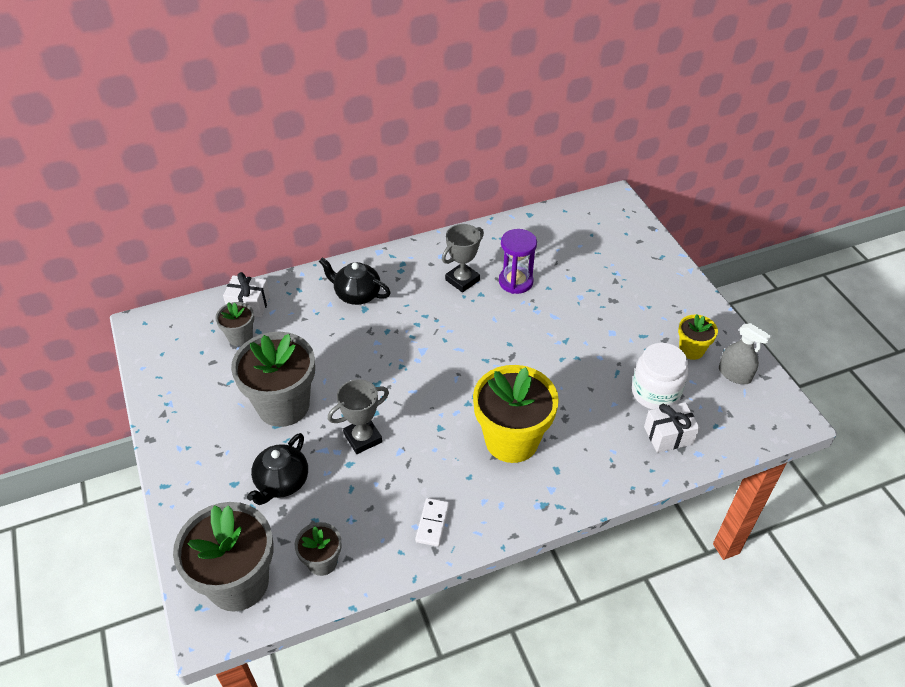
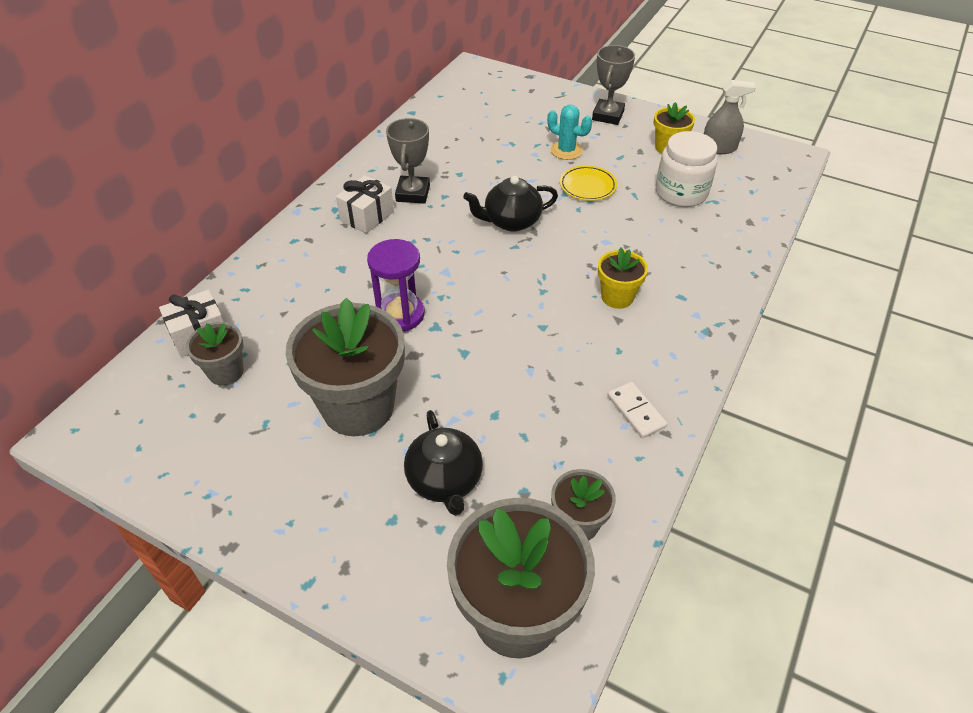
camera: 40 degrees left, 0 degrees up
black teapot [319,257,391,305] -> black teapot moved to [463,176,558,232]
grey trophy [328,379,389,454] -> grey trophy moved to [592,45,635,125]
yellow flower pot [473,365,559,463] -> yellow flower pot [598,248,648,309], size x0.50
purple hourglass [499,229,537,294] -> purple hourglass moved to [367,239,425,331]
white gift [644,402,700,453] -> white gift moved to [336,175,394,234]
none -> turquoise cactus [547,105,592,160]
none -> yellow plate [560,165,617,201]

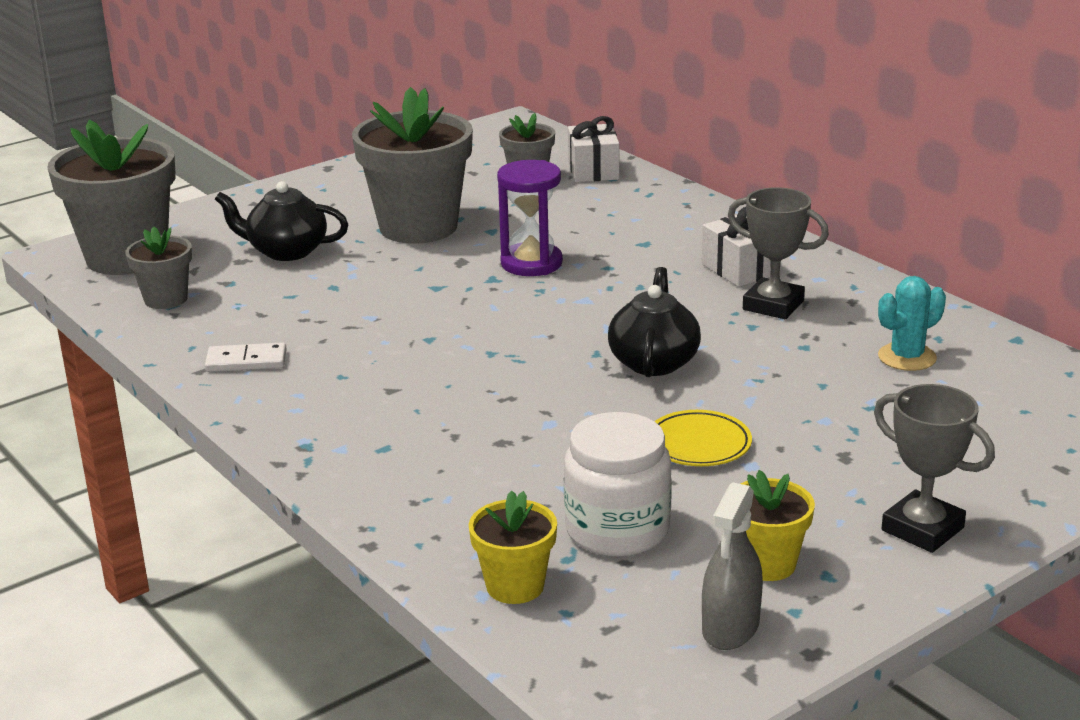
camera: 115 degrees right, 20 degrees down
turquoise cactus [547,105,592,160] -> turquoise cactus moved to [878,276,946,371]
yellow flower pot [598,248,648,309] -> yellow flower pot moved to [469,490,557,604]

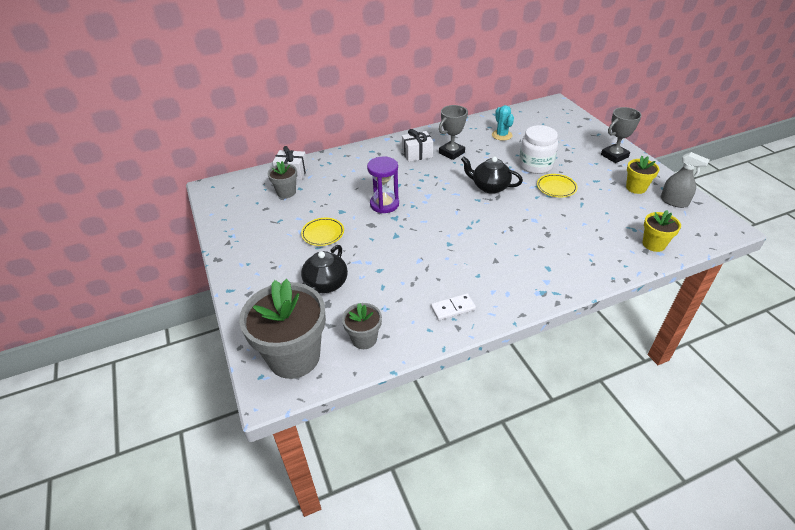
camera: 75 degrees left, 15 degrees up
white domino [205,342,286,372] -> white domino turned 60 degrees clockwise [431,294,476,320]
grey flower pot [352,87,473,244] -> yellow plate [301,218,344,246]
white jar [564,412,672,557] -> white jar moved to [519,125,558,174]

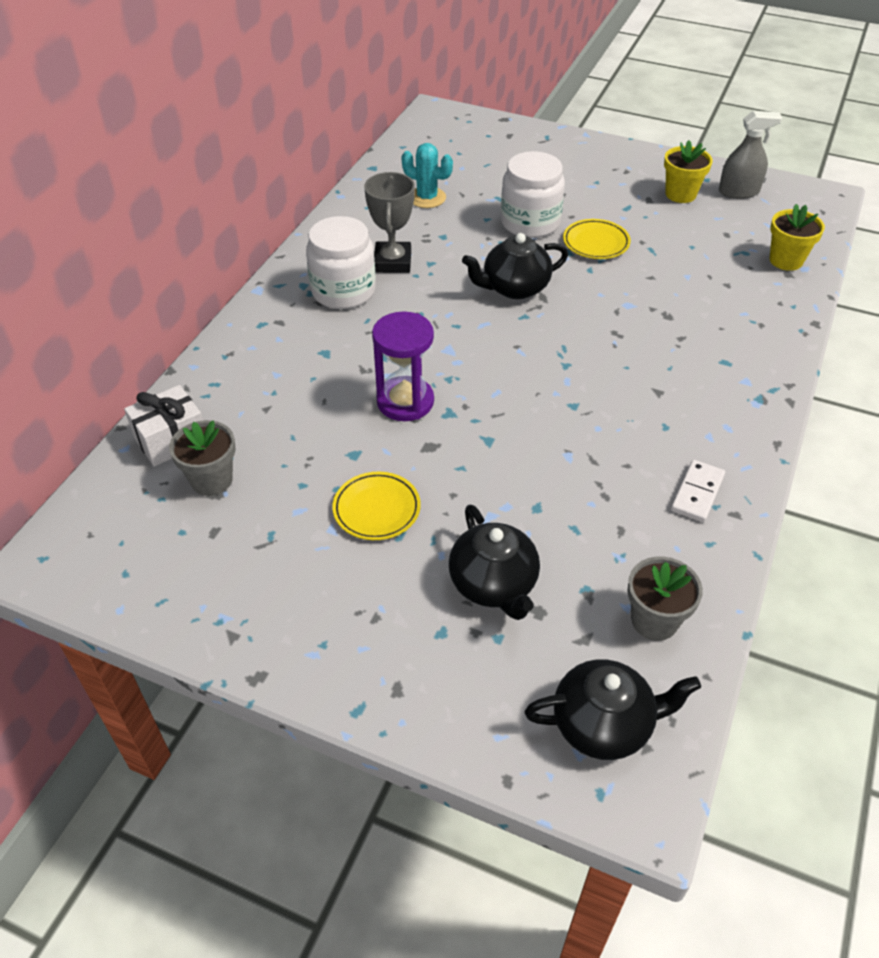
camera: 45 degrees left, 5 degrees up
grey flower pot [239,279,326,379] -> black teapot [525,659,701,760]
white gift [402,129,433,162] -> white jar [306,216,376,309]
grey trophy [601,107,642,163] -> none

